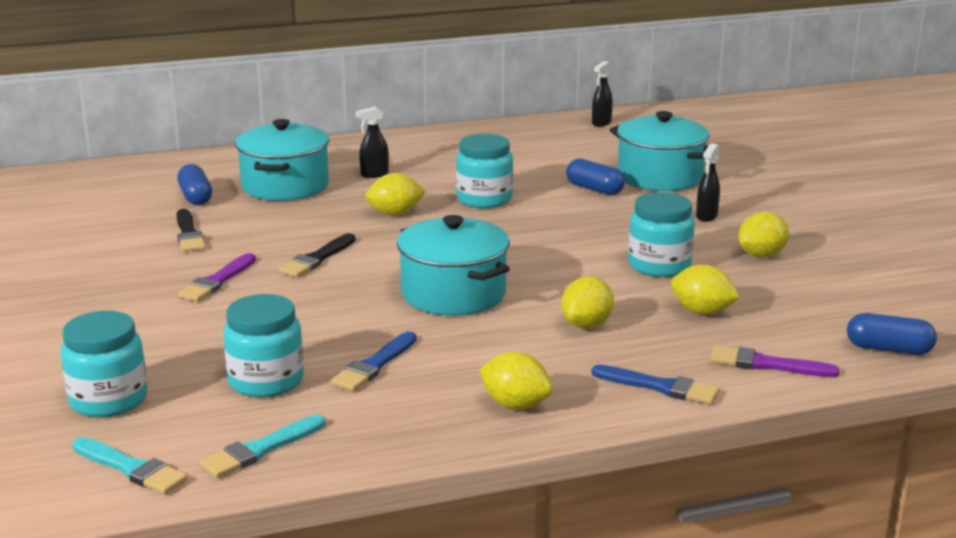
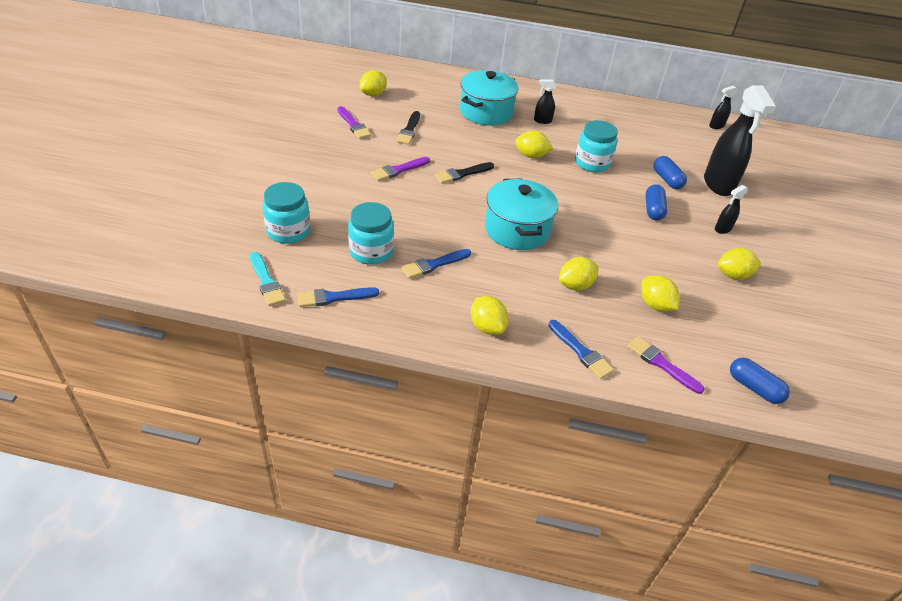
camera: 25 degrees right, 20 degrees up
blue capsule [177,164,212,205] -> blue capsule moved to [645,184,668,220]
turquoise brush [199,414,326,478] -> blue brush [297,287,379,307]
turquoise pot [610,111,710,191] -> black spray bottle [704,85,776,196]
turquoise jar [628,192,695,277] -> none
none -> purple brush [337,106,371,139]
none -> yellow lemon [360,70,387,96]

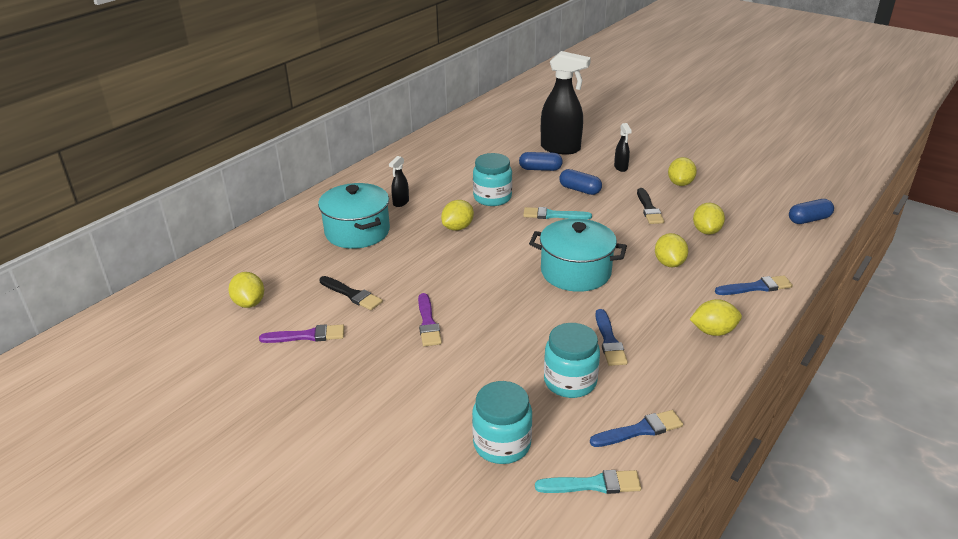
camera: 60 degrees left, 10 degrees down
blue brush [297,287,379,307] -> blue brush turned 120 degrees counterclockwise [590,410,683,447]
black brush [435,162,494,184] -> black brush moved to [637,188,664,224]
purple brush [627,336,705,394] -> none
yellow lemon [641,275,679,311] -> yellow lemon turned 75 degrees counterclockwise [693,203,725,235]
black spray bottle [709,86,737,129] -> none
none -> turquoise brush [523,207,592,219]

